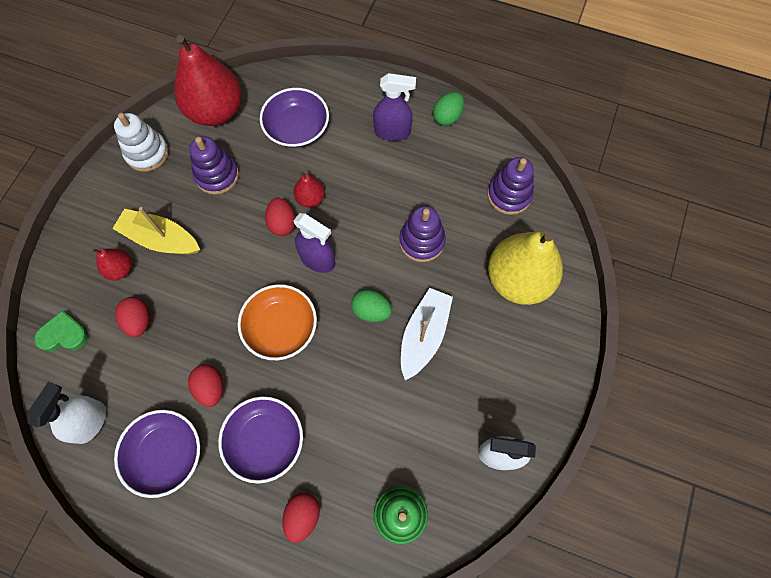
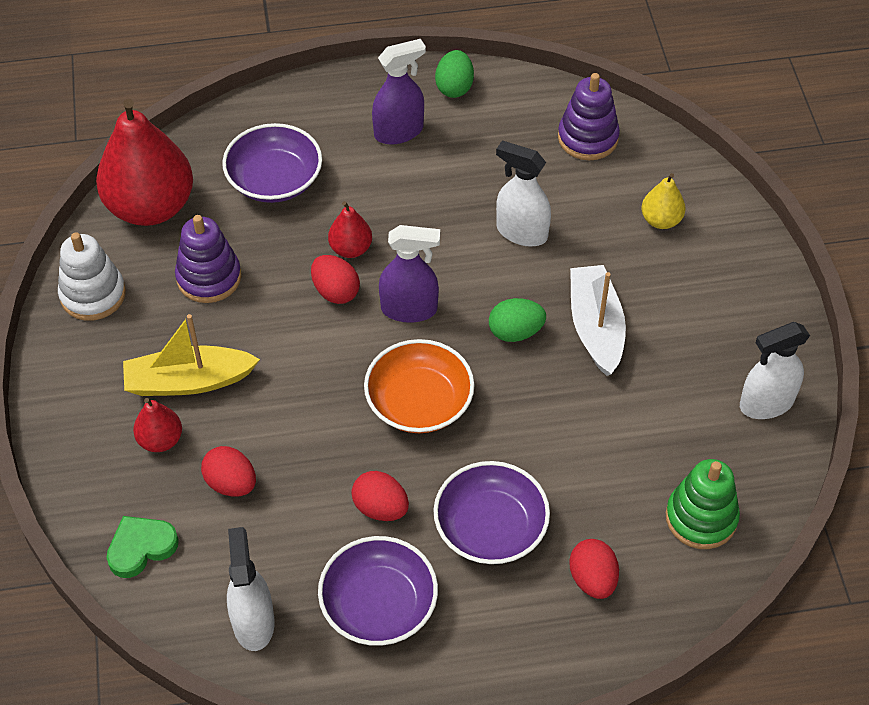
camera: 30 degrees left, 15 degrees down
purple stacking toy [399,206,446,262] -> white spray bottle [496,141,551,246]
yellow pear [488,231,563,305] -> yellow pear [641,173,685,229], size x0.46

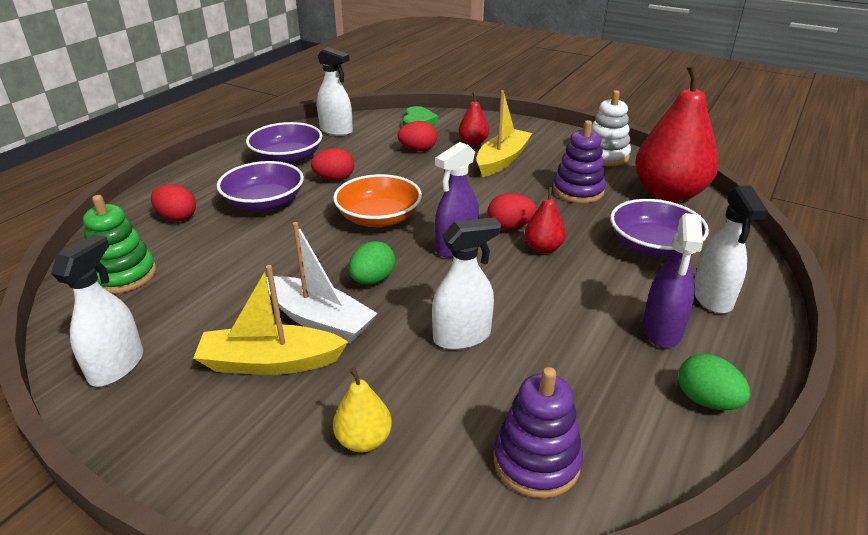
camera: 130 degrees right, 20 degrees down
none -> yellow boat [193,265,348,375]
none -> white spray bottle [694,186,768,314]

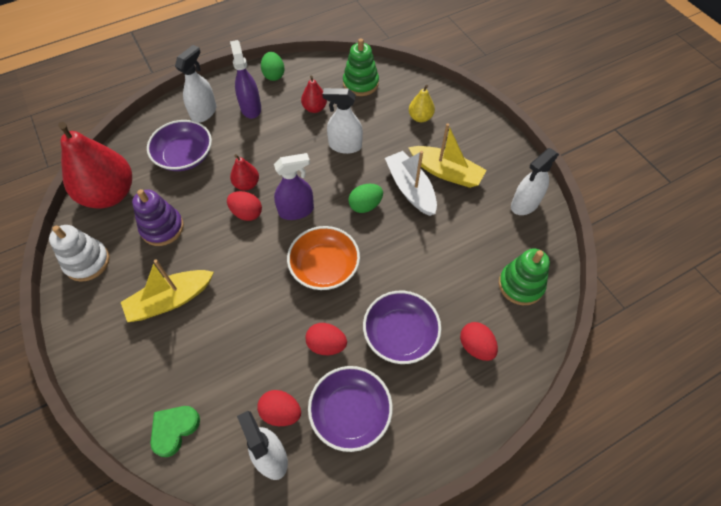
camera: 150 degrees left, 25 degrees up
red egg [398,121,437,151] -> red egg moved to [257,390,301,426]
red pear [458,92,489,146] -> red pear moved to [301,75,327,113]
purple stacking toy [494,367,583,498] -> green stacking toy [343,38,379,96]
purple spray bottle [643,213,703,348] -> purple spray bottle turned 60 degrees counterclockwise [230,40,261,119]

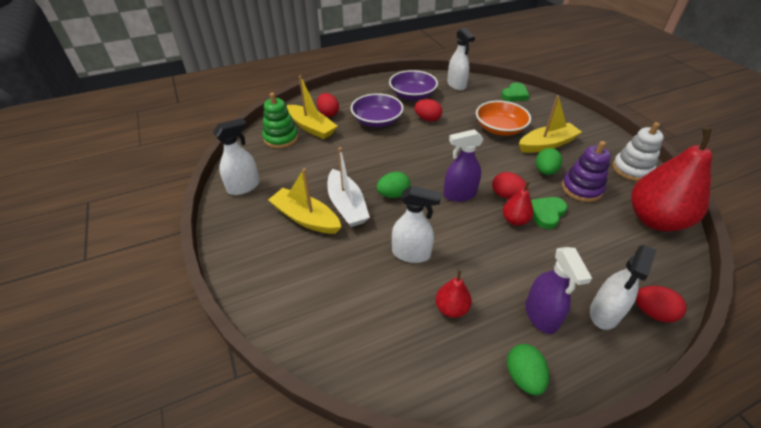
camera: 175 degrees left, 15 degrees down
purple bowl [147,120,212,171] -> none
red egg [257,390,301,426] -> red egg moved to [635,286,687,322]
orange bowl [287,226,360,290] -> orange bowl moved to [476,101,531,136]
green stacking toy [343,38,379,96] -> none
yellow pear [409,85,435,122] -> none
none -> yellow boat [287,75,337,139]
none -> green heart [531,197,568,229]
none -> green egg [536,148,562,175]

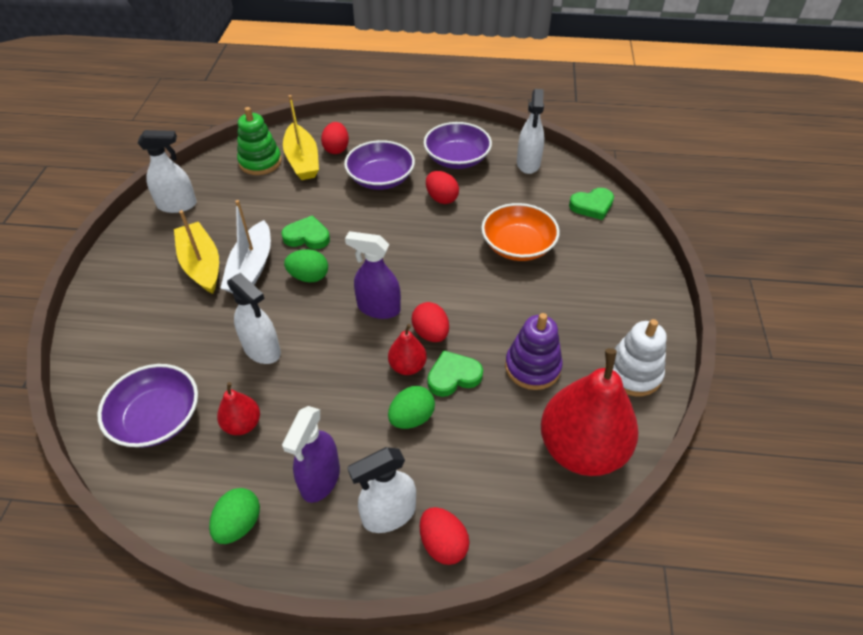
camera: 30 degrees right, 5 degrees up
yellow boat [519,95,582,153] -> none
green egg [536,148,562,175] -> green egg moved to [388,386,435,429]
none -> purple bowl [97,364,198,448]
none -> green heart [281,215,330,249]

